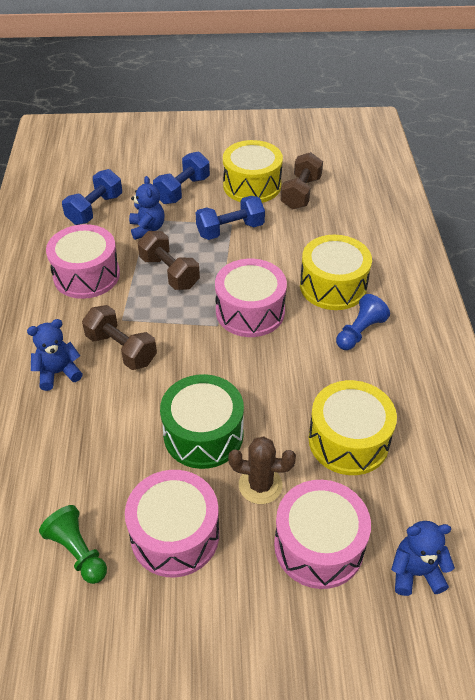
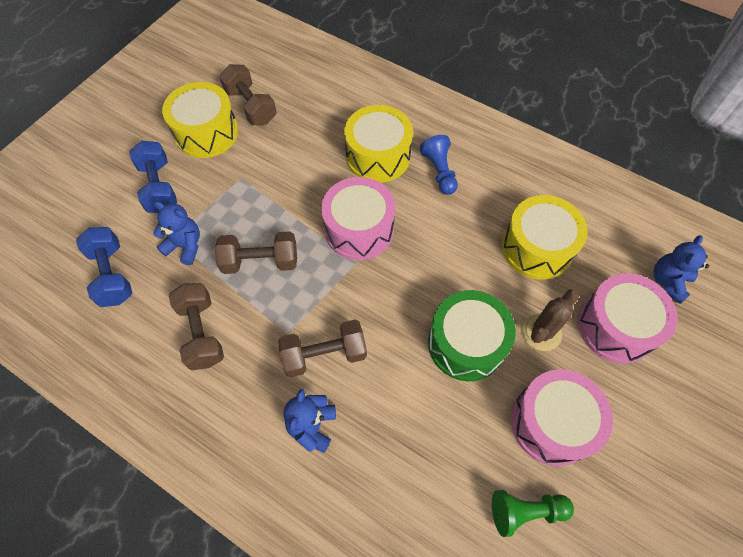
camera: 55 degrees left, 15 degrees up
pink drum [46,224,120,299] -> brown dumbbell [169,283,224,370]
blue dumbbell [196,196,265,240] -> none

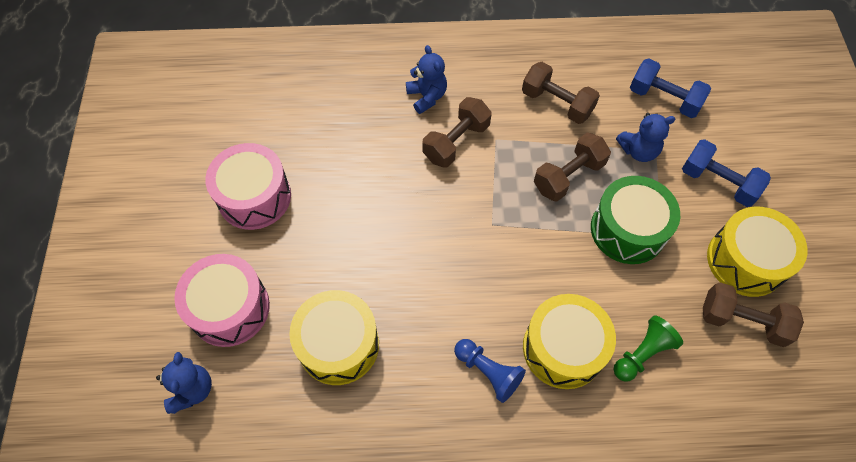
camera: 145 degrees right, 0 degrees up
pink drum [321,177,395,260] -> none
green drum [428,290,516,381] -> green drum moved to [591,176,680,264]
green pawn [492,490,574,537] -> green pawn moved to [614,315,683,382]
brown cactus [522,289,579,351] -> none

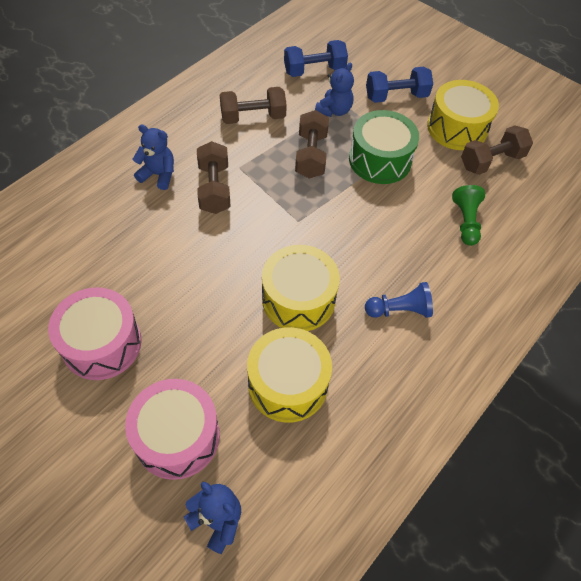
camera: 50 degrees left, 5 degrees down
yellow drum [523,294,616,389] -> yellow drum moved to [262,245,340,331]

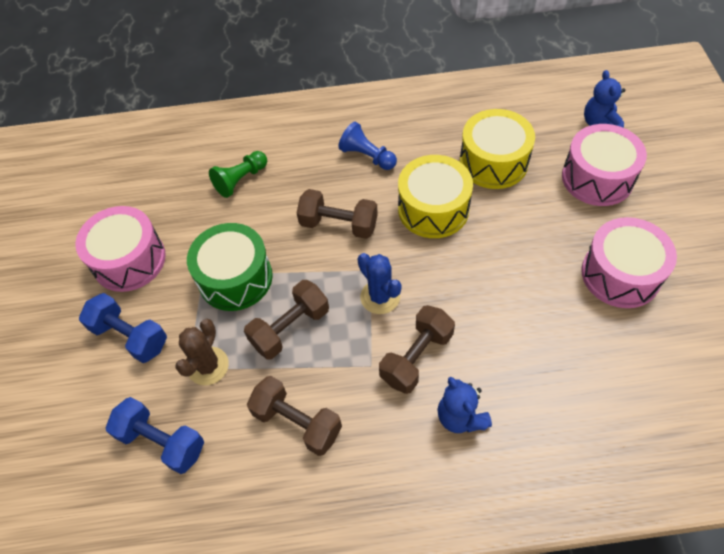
camera: 130 degrees left, 0 degrees up
blue teddy bear [315,62,354,117] -> brown cactus [175,319,229,385]
yellow drum [427,80,499,150] -> pink drum [75,206,166,292]
brown dumbbell [461,125,533,175] -> brown dumbbell moved to [297,189,378,239]
none -> blue cactus [358,253,401,314]

